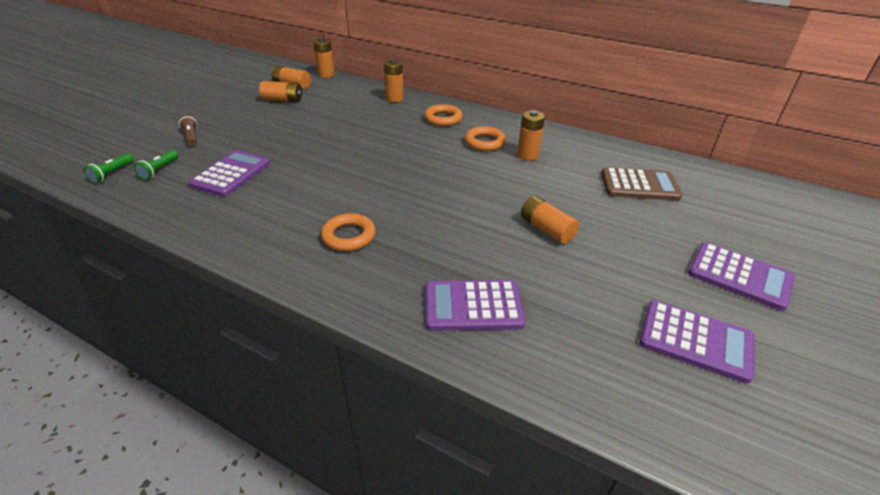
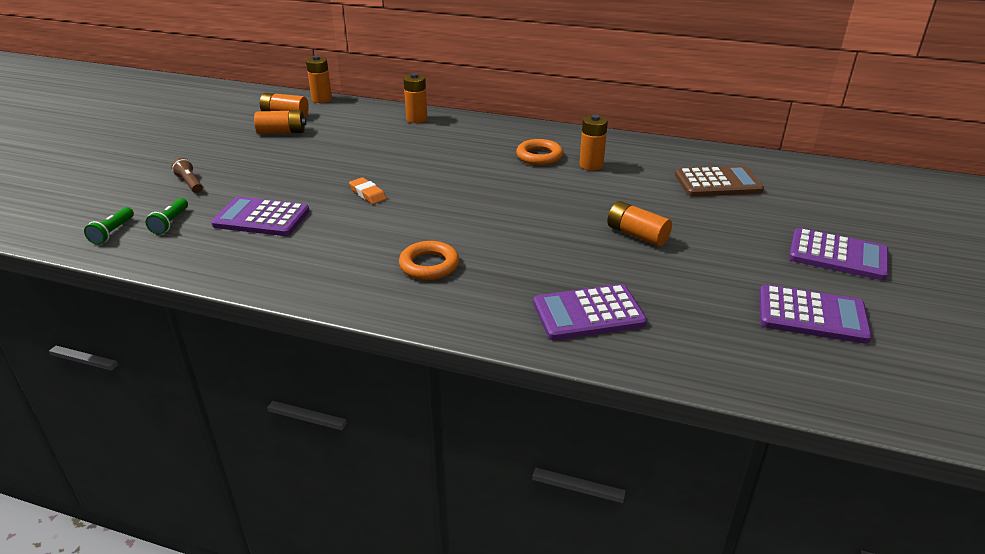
camera: 10 degrees left, 5 degrees down
purple calculator [189,150,270,197] -> purple calculator turned 90 degrees counterclockwise [211,197,309,236]
orange ring [424,104,463,126] -> none
none -> orange eraser [349,177,387,204]

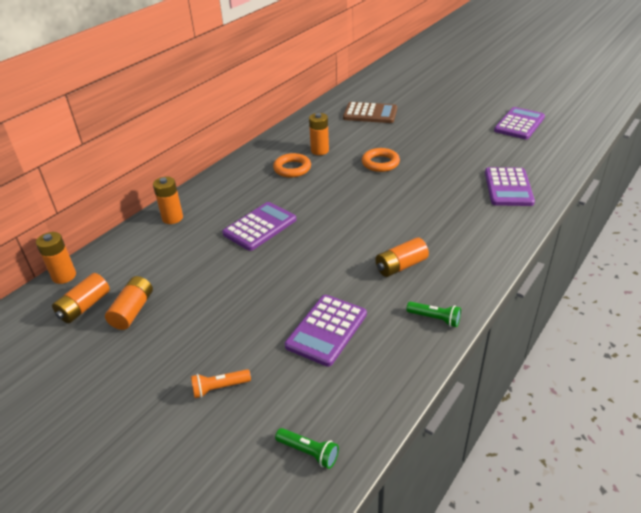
camera: 70 degrees left, 5 degrees up
green flashlight [146,198,188,235] -> green flashlight moved to [406,301,461,327]
brown flashlight [171,158,203,193] -> orange flashlight [191,369,251,398]
orange eraser [349,177,387,204] -> none
orange ring [399,241,459,280] -> orange ring moved to [362,148,400,172]
orange battery [607,201,672,246] -> orange battery moved to [375,237,429,277]
brown calculator [675,166,764,197] -> brown calculator turned 90 degrees clockwise [343,102,397,123]
purple calculator [789,228,889,280] -> purple calculator moved to [222,202,296,251]

